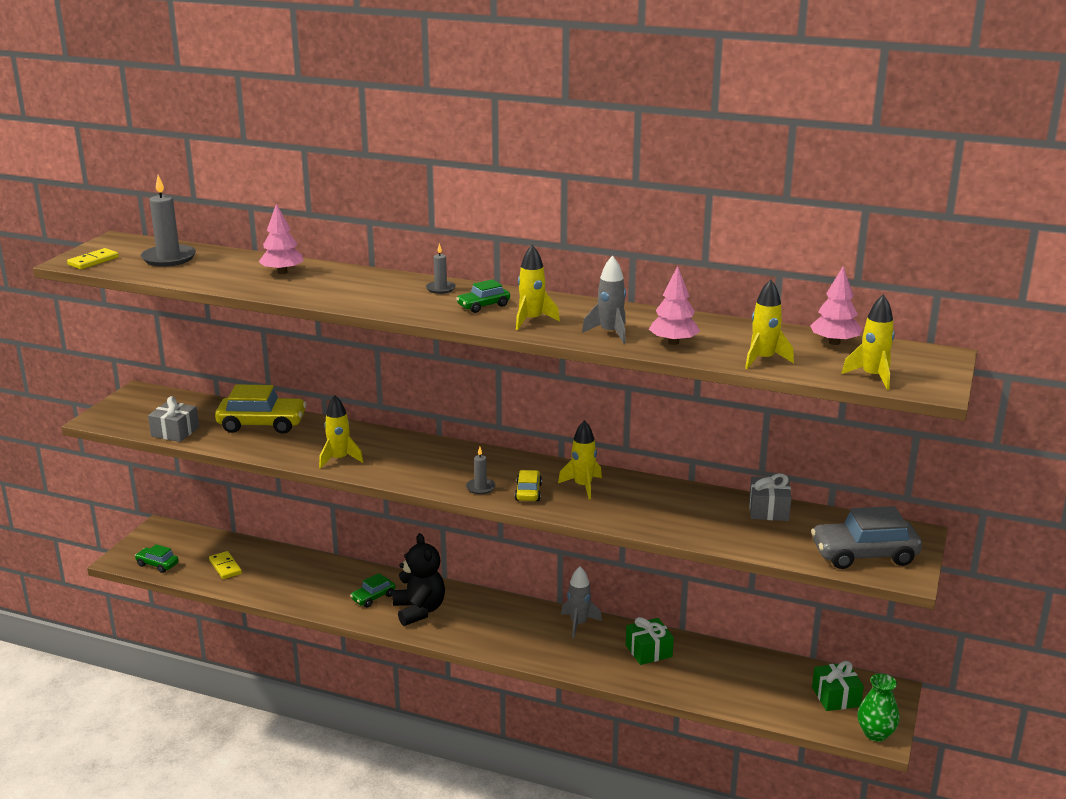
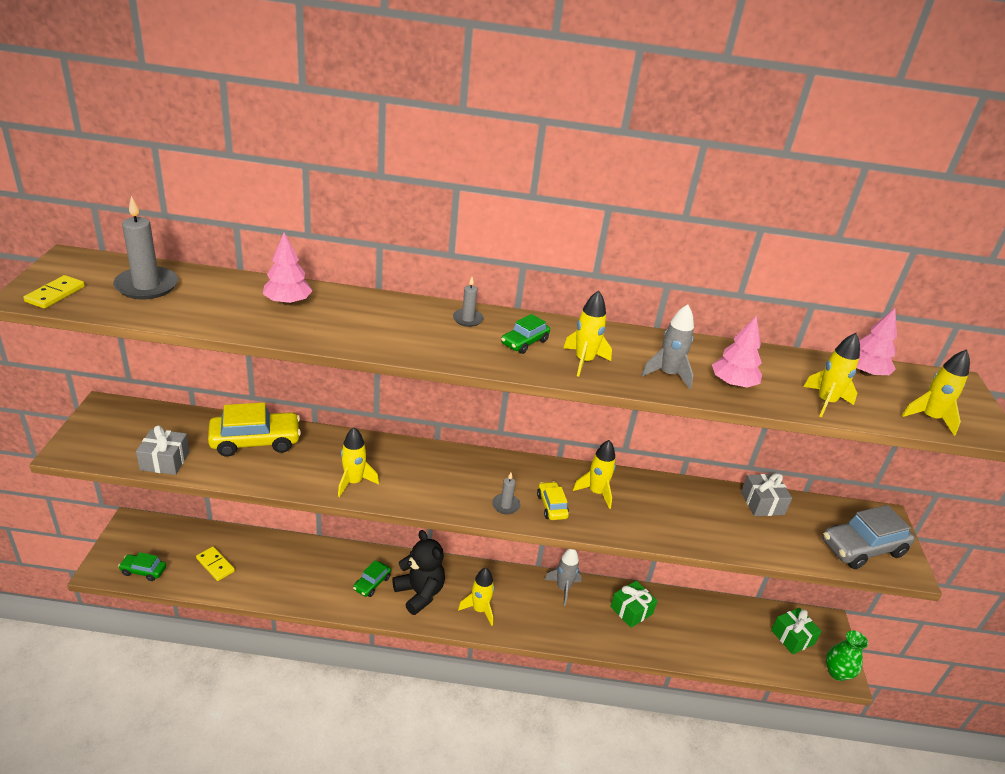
camera: 20 degrees left, 10 degrees up
none -> yellow rocket [458,568,494,626]

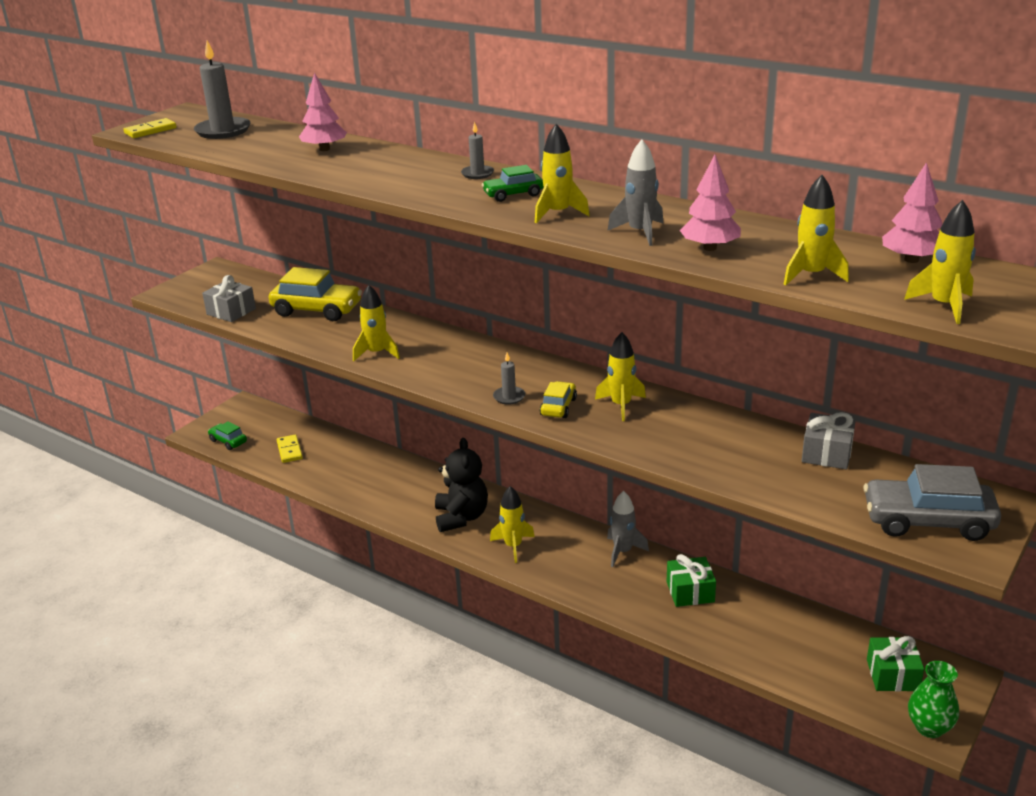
camera: 35 degrees right, 5 degrees down
green car [353,560,391,597] -> none

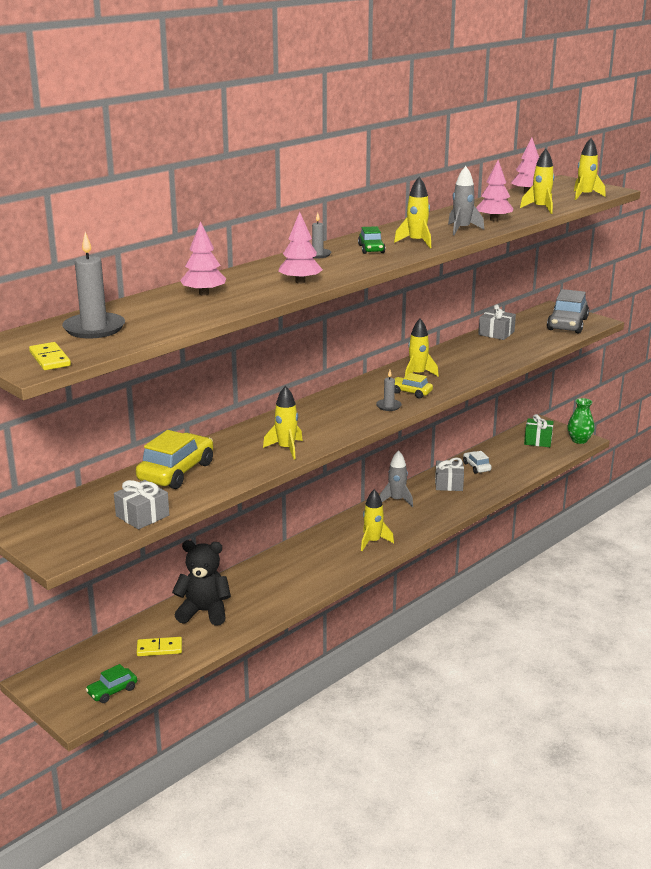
camera: 80 degrees left, 5 degrees down
black teddy bear [435,438,488,532] -> black teddy bear moved to [172,540,231,626]
green gift [667,554,716,607] -> grey gift [435,457,464,491]
none -> pink tree [278,212,323,284]
none -> white car [463,451,492,474]

